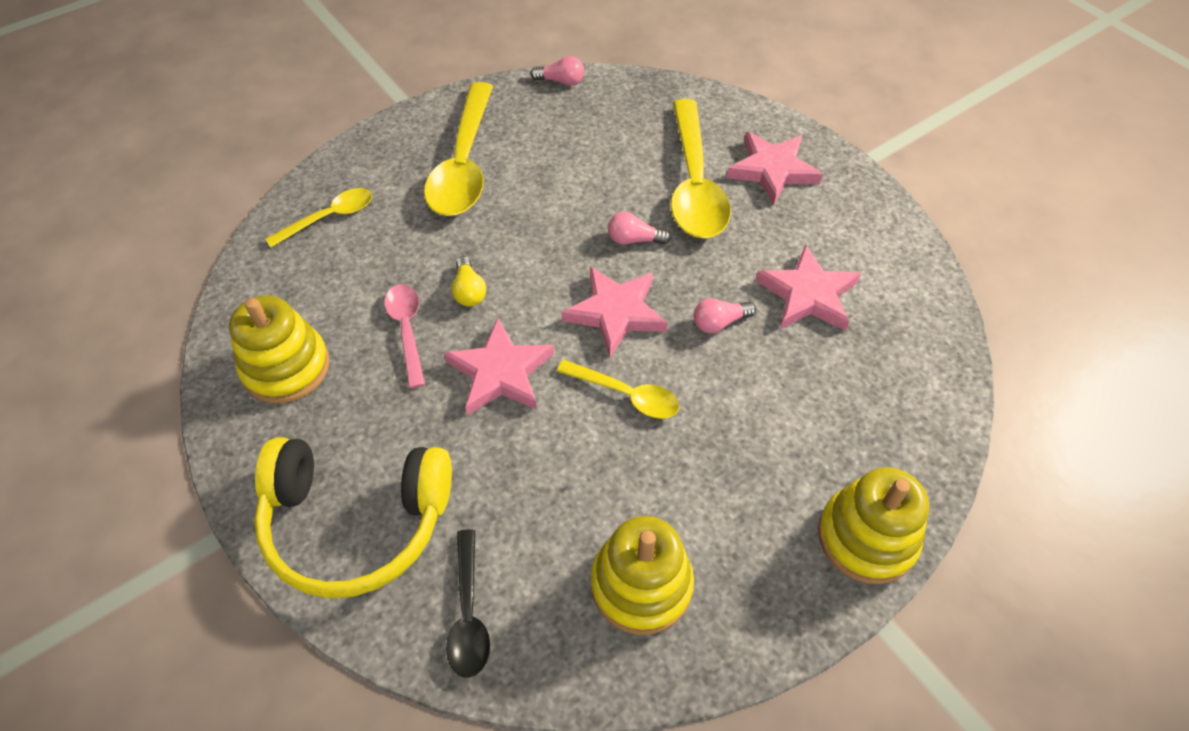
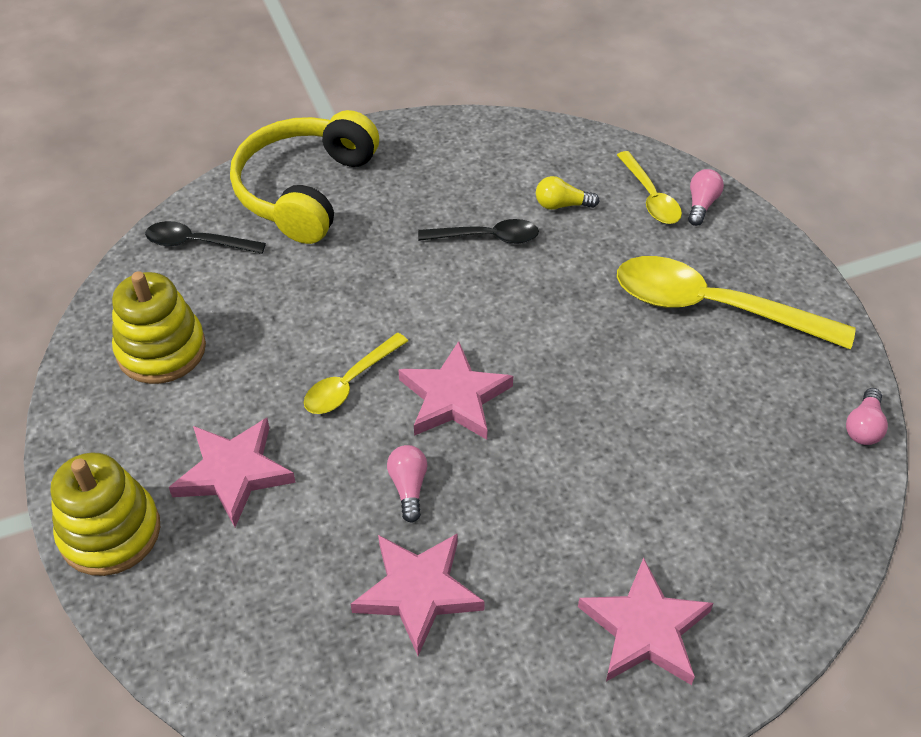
camera: 105 degrees right, 5 degrees down
yellow stacking toy [229,295,330,403] -> none
pink spoon [385,284,425,388] -> black spoon [418,219,539,244]
pink star [444,318,554,415] -> pink star moved to [169,418,296,527]
yellow light bulb [452,256,486,307] -> yellow light bulb moved to [536,176,600,210]
pink light bulb [608,212,671,245] -> pink light bulb moved to [688,169,724,226]
yellow spoon [671,99,731,238] -> none

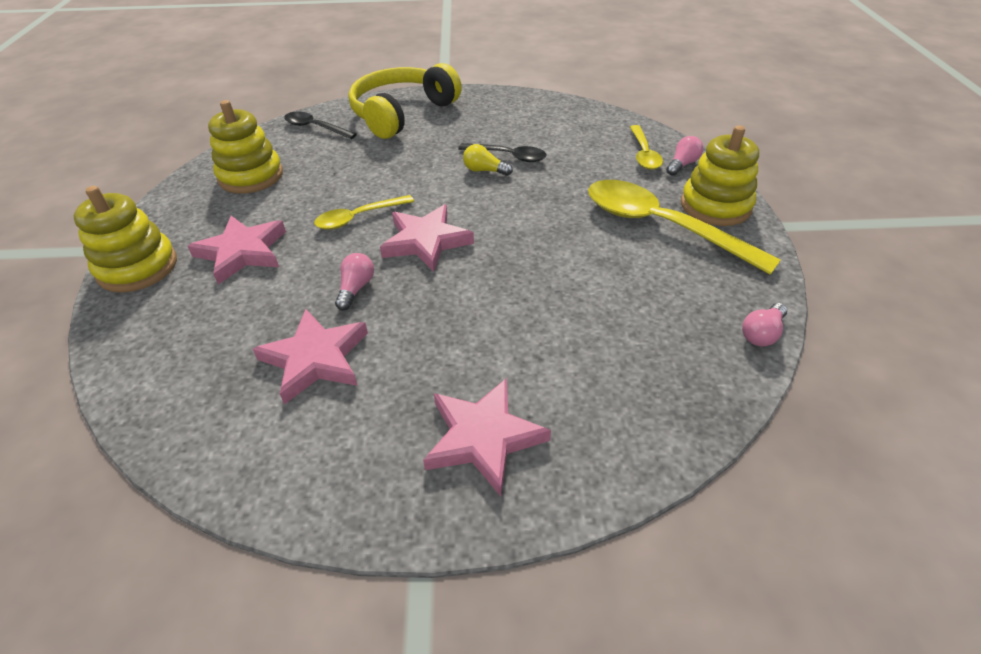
camera: 20 degrees right, 5 degrees down
yellow light bulb [536,176,600,210] -> yellow light bulb moved to [463,144,513,176]
none -> yellow stacking toy [681,125,759,226]

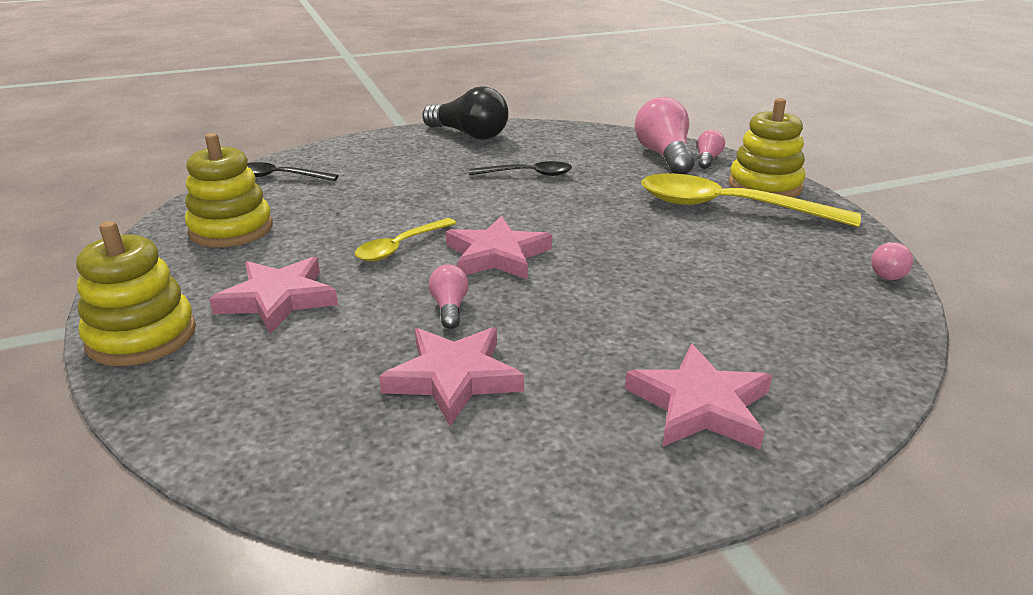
camera: 20 degrees left, 15 degrees down
yellow headphones [349,63,462,139] -> none
yellow light bulb [463,144,513,176] -> none
yellow spoon [630,125,663,170] -> pink light bulb [635,97,694,174]
none -> black light bulb [423,87,509,140]

